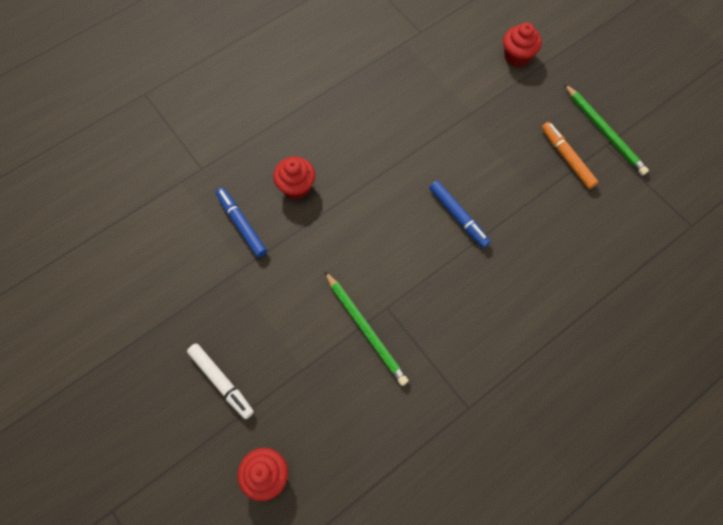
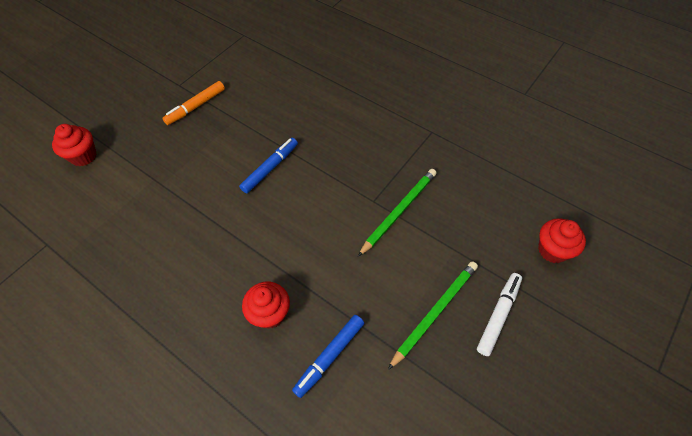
camera: 105 degrees left, 10 degrees down
green pencil [564,84,649,175] -> green pencil moved to [388,261,478,370]

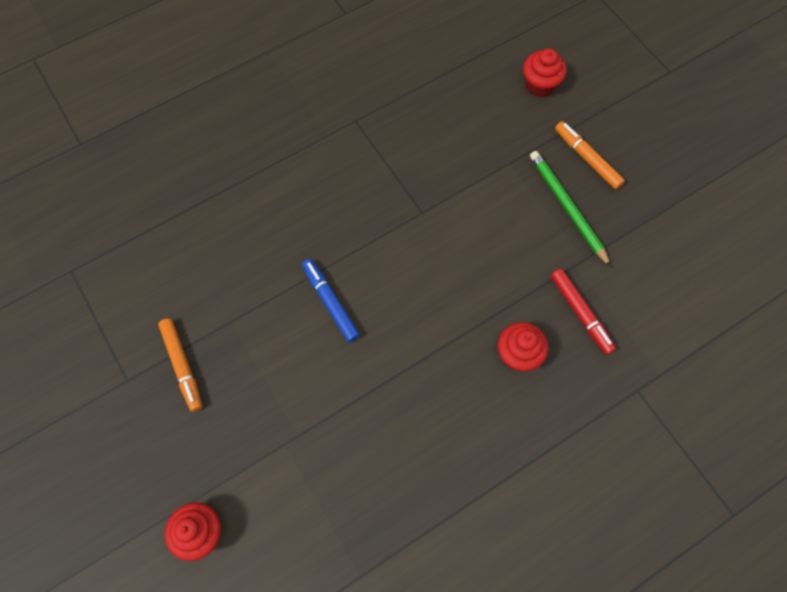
camera: 70 degrees left, 10 degrees up
blue marker [292,315,364,398] -> red marker [551,269,616,355]
green pencil [358,169,436,257] -> none
white marker [477,273,522,356] -> orange marker [555,121,625,189]

